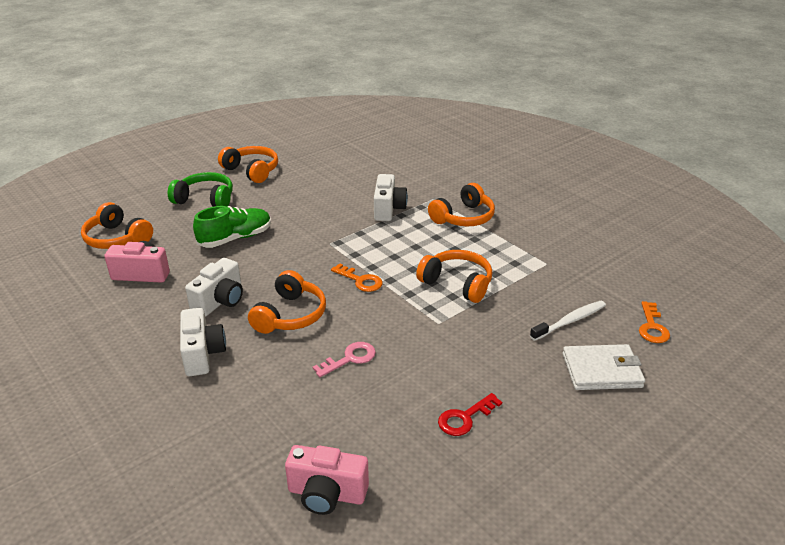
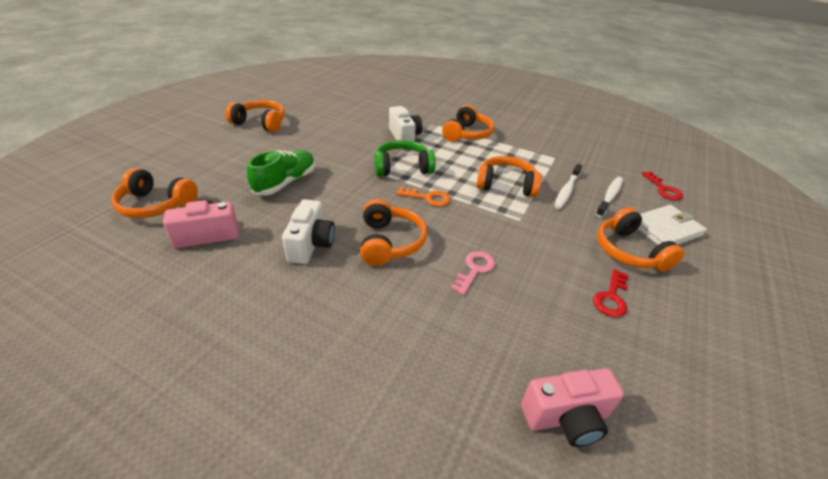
camera: 25 degrees left, 5 degrees up
green headphones [168,172,233,207] -> green headphones moved to [374,140,436,176]
white camera [180,308,226,376] -> none
orange key [639,301,670,343] -> red key [641,171,683,200]
none -> white toothbrush [554,164,582,209]
none -> orange headphones [597,207,684,272]

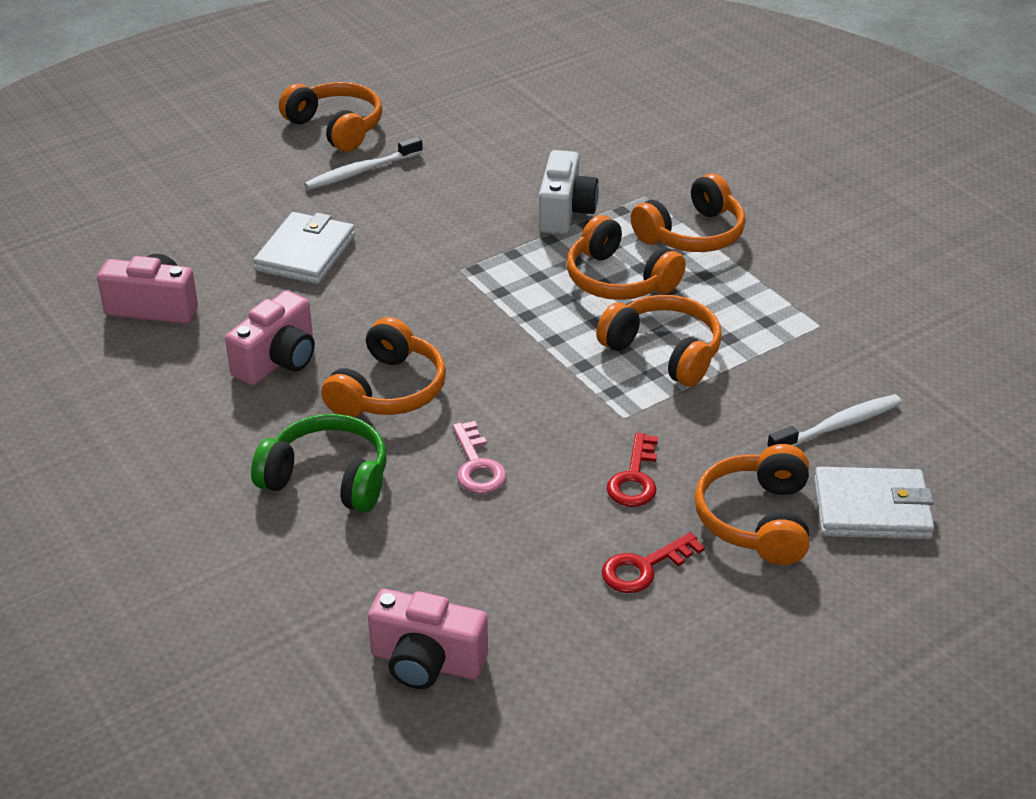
camera: 30 degrees right, 0 degrees up
orange headphones [111,168,198,218] -> orange headphones moved to [567,215,686,300]
green shoe [247,150,315,196] -> white wallet [253,212,355,284]
white camera [282,199,335,264] -> pink camera [225,290,315,386]
green headphones [374,140,436,176] -> green headphones moved to [251,414,387,512]
orange key [396,187,450,206] -> none
pink key [451,251,495,295] -> pink key turned 105 degrees clockwise [453,421,507,494]
white toothbrush [554,164,582,209] -> white toothbrush moved to [304,136,423,190]
red key [641,171,683,200] -> red key moved to [607,433,658,507]

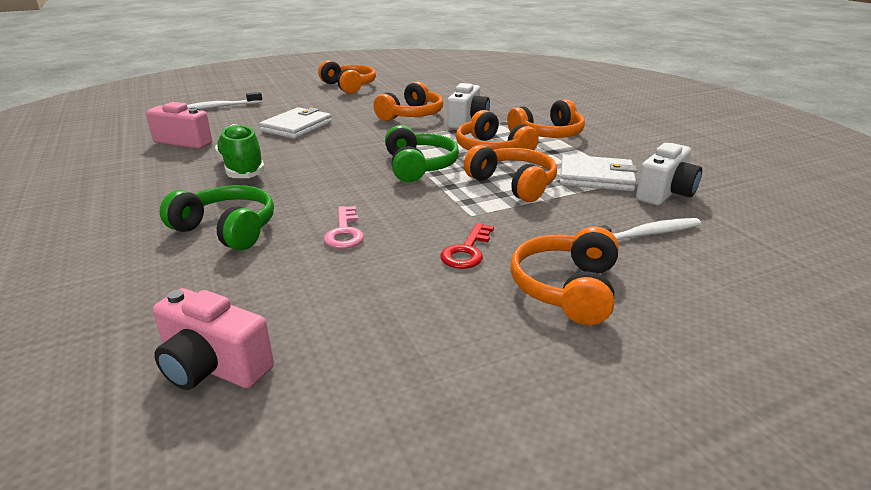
camera: 10 degrees right, 10 degrees down
pink camera [225,290,315,386] -> green shoe [215,124,265,178]
white toothbrush [304,136,423,190] -> white toothbrush moved to [187,92,262,110]
orange headphones [321,317,446,417] -> orange headphones moved to [373,81,443,121]
red key [602,532,705,593] -> none
white wallet [814,467,934,539] -> white wallet moved to [560,154,637,191]
none -> green headphones [385,125,459,182]
none -> white camera [636,143,702,205]

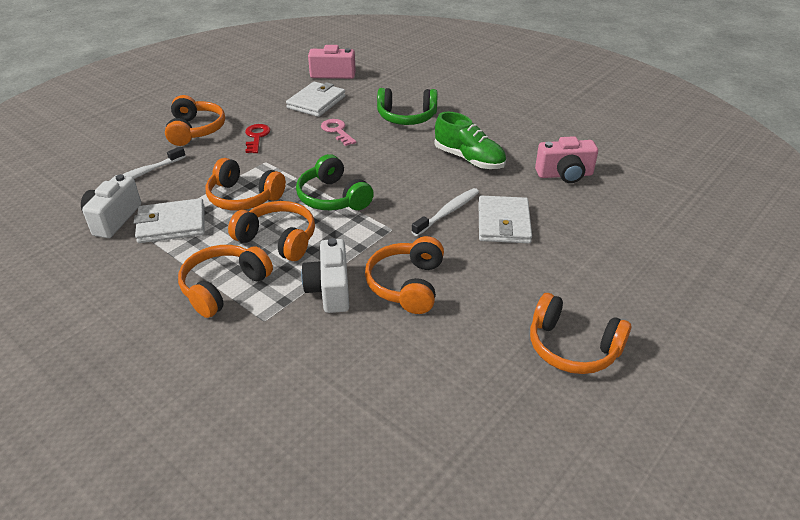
camera: 155 degrees right, 10 degrees up
white toothbrush [187,92,262,110] -> white toothbrush moved to [412,188,479,236]
none -> white wallet [286,81,346,117]

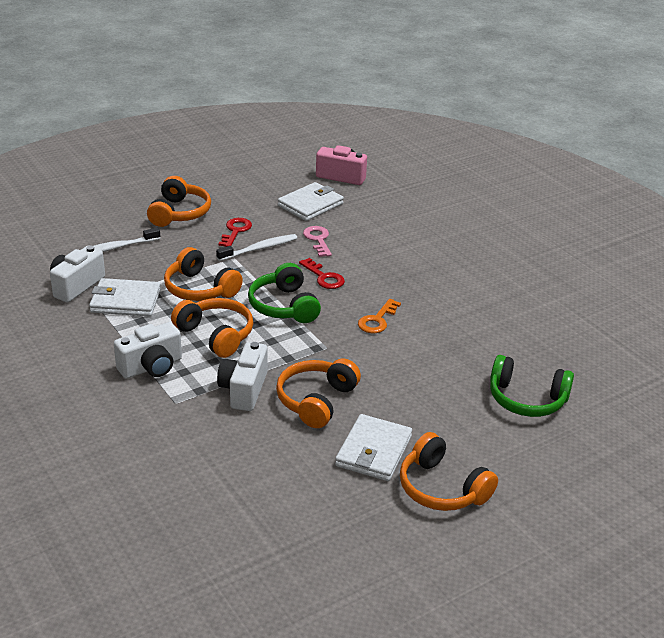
camera: 15 degrees right, 5 degrees down
orange headphones [178,245,273,318] -> white camera [114,322,182,379]
green headphones [377,88,438,125] -> green headphones moved to [490,355,574,417]
white toothbrush [412,188,479,236] -> white toothbrush moved to [216,234,297,261]
green shoe [435,112,506,169] -> none
white wallet [479,196,532,243] -> white wallet moved to [335,414,412,481]
pink camera [535,136,598,183] -> none
none -> red key [299,258,345,289]
none -> orange key [358,299,401,333]

